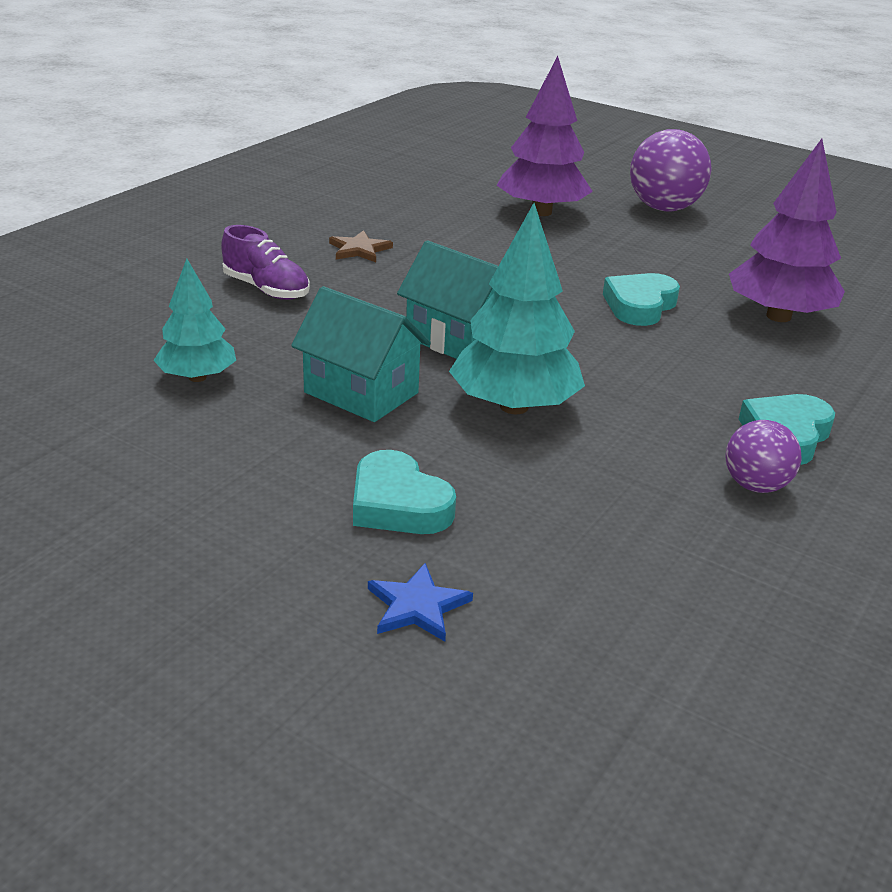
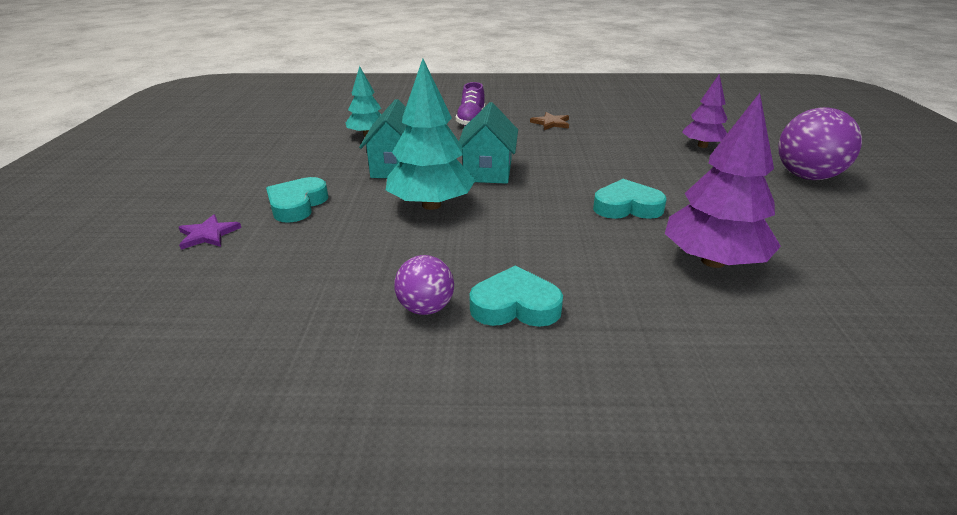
camera: 60 degrees right, 0 degrees up
blue star [368,563,473,642] -> purple star [179,214,241,250]
purple tree [497,56,593,216] -> purple tree [682,74,727,148], size x0.61

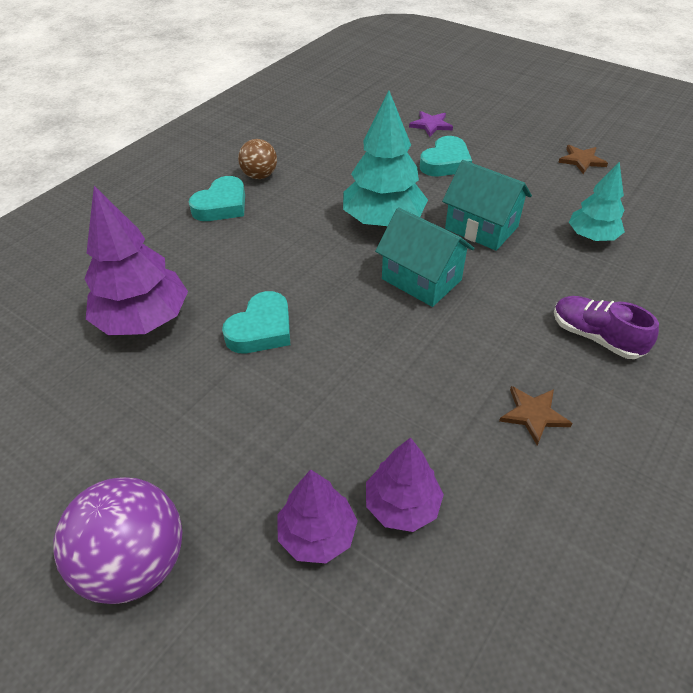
camera: 125 degrees right, 15 degrees up
turquoise heart [266,177,329,223] -> turquoise heart turned 75 degrees clockwise [420,136,472,176]
purple ball [395,255,454,315] -> brown ball [238,139,277,179]
none -> purple tree [366,437,444,532]
none -> brown star [558,145,608,174]

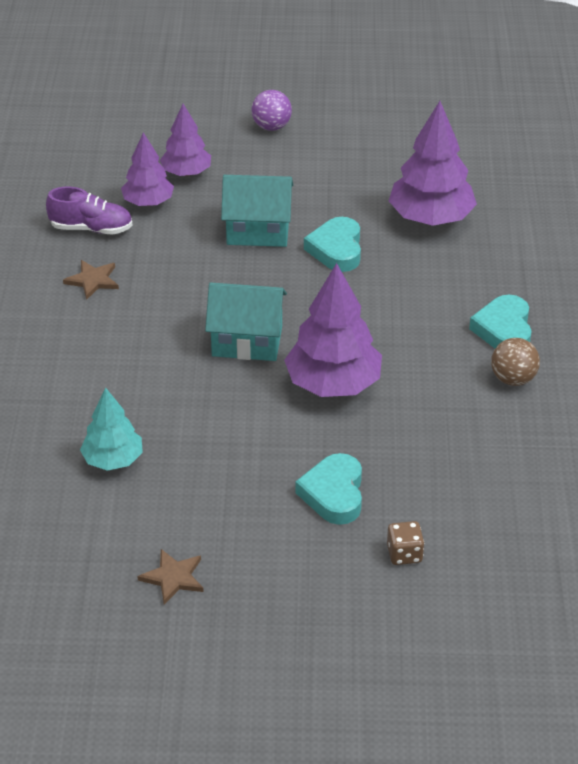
camera: 145 degrees right, 5 degrees down
purple ball [53,477,183,604] -> purple ball [252,90,292,131], size x0.58
turquoise tree [343,91,428,227] -> purple tree [284,263,382,397]
purple star [409,111,453,137] -> brown dice [387,521,424,565]
turquoise house [442,160,532,251] -> turquoise house moved to [221,175,293,247]
purple shoe [554,296,659,359] -> purple shoe moved to [46,187,133,235]

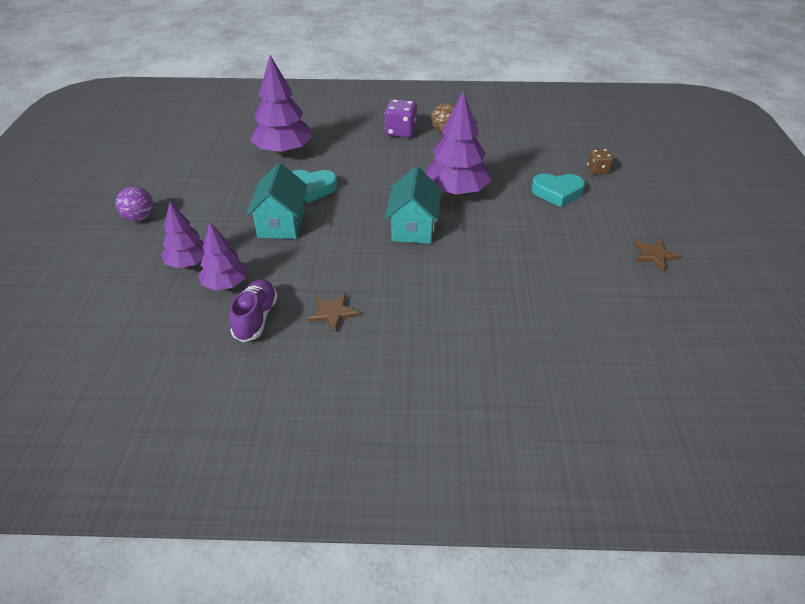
camera: 90 degrees left, 0 degrees up
turquoise tree [80,387,143,471] -> none
turquoise heart [469,295,532,348] -> purple dice [384,99,417,138]

